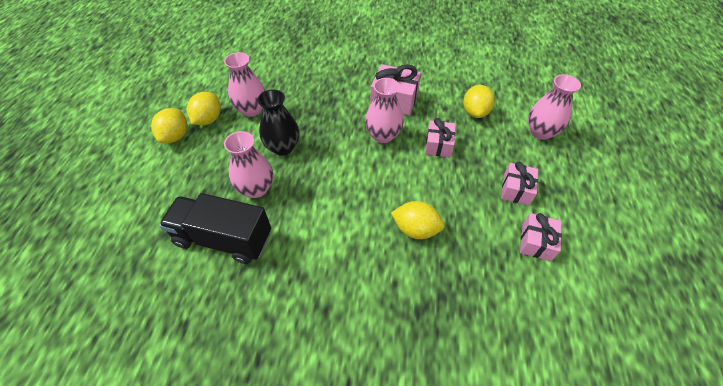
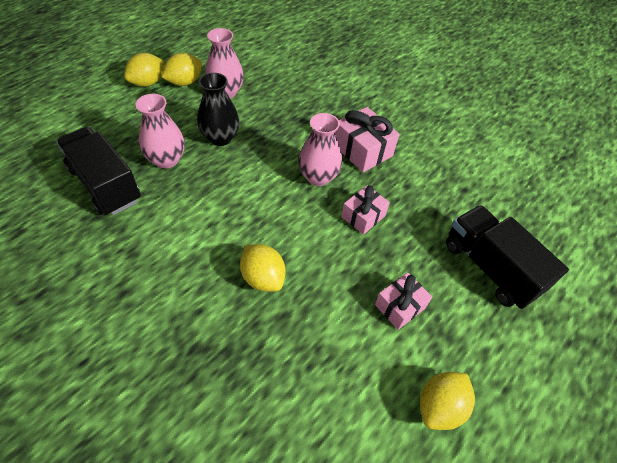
camera: 30 degrees right, 0 degrees up
yellow lemon [463,85,495,118] -> yellow lemon moved to [420,372,475,430]
pink gift [520,213,562,261] -> none
pink vase [528,74,581,140] -> black truck [446,205,569,309]

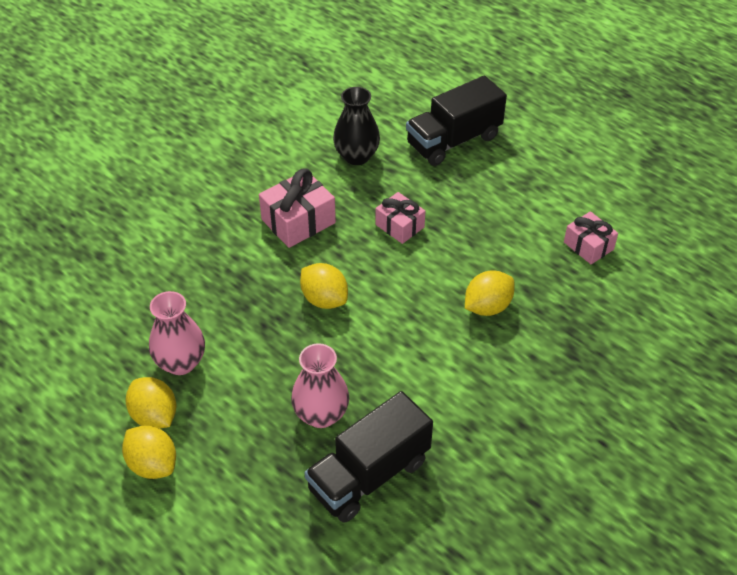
camera: 85 degrees left, 5 degrees down
black vase [197,73,240,146] -> black vase moved to [333,87,380,165]
pink vase [298,113,342,186] -> none
pink gift [375,273,432,330] -> pink gift moved to [564,211,618,264]
yellow lemon [420,372,475,430] -> yellow lemon moved to [300,263,348,309]

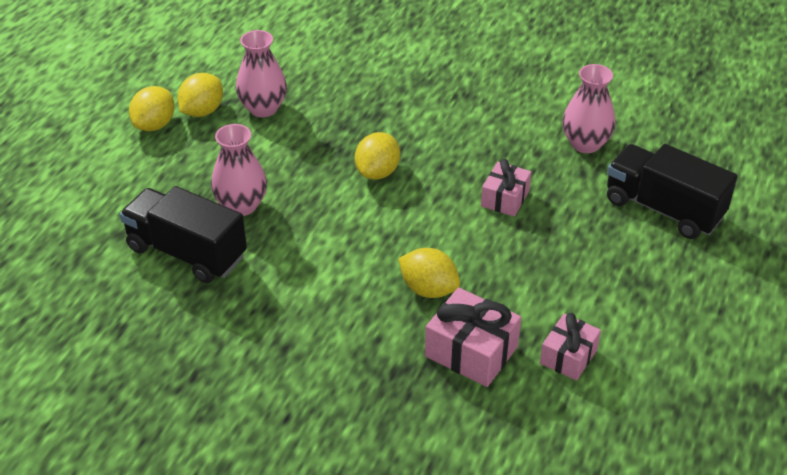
camera: 70 degrees right, 5 degrees down
pink gift [259,168,336,248] -> pink gift moved to [425,287,521,387]
black vase [333,87,380,165] -> pink vase [562,64,616,153]

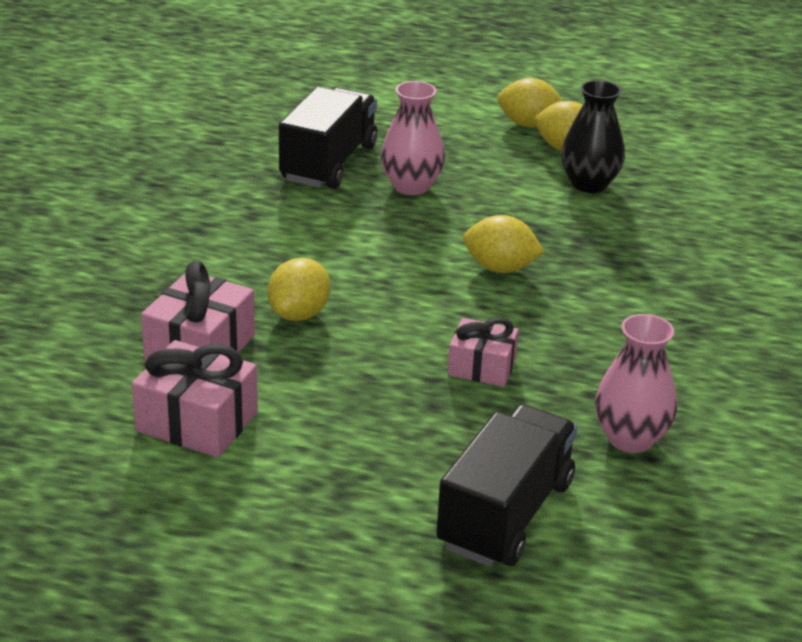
camera: 80 degrees right, 10 degrees down
pink vase [236,30,287,117] -> black vase [561,80,625,193]
pink gift [540,313,601,381] -> pink gift [132,340,258,458], size x1.52

